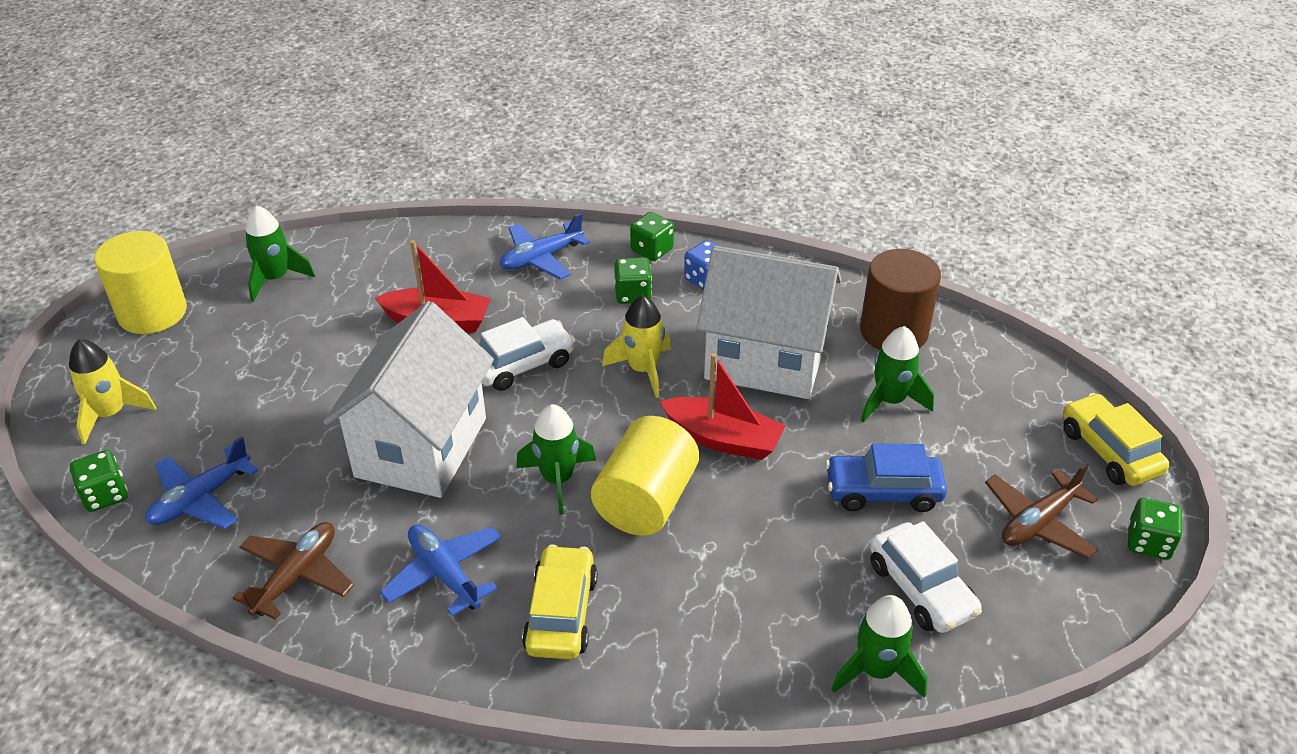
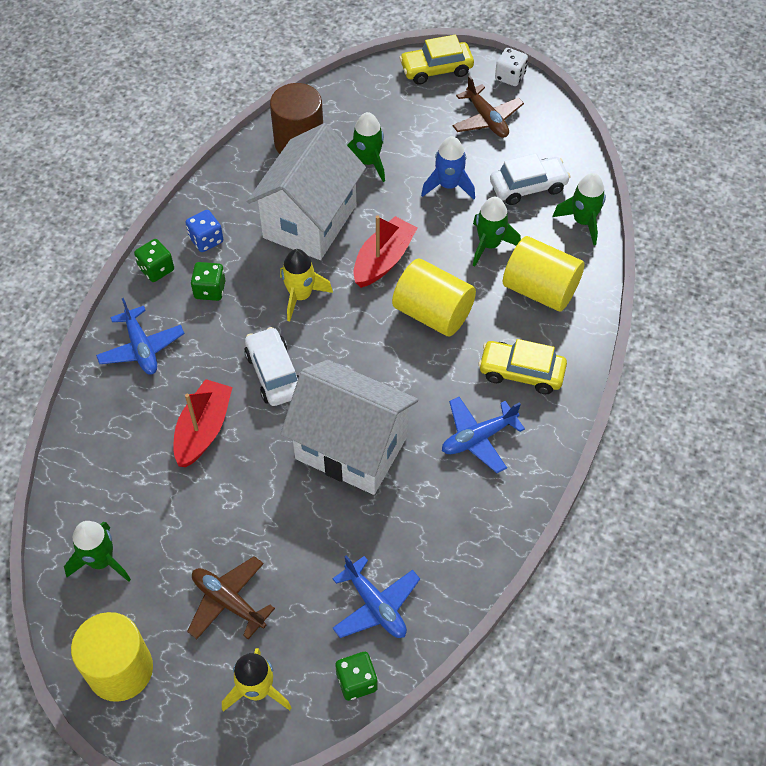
camera: 80 degrees left, 15 degrees up
brown plane [233,522,354,620] -> brown plane moved to [187,556,275,640]
green rocket [516,404,596,515] -> green rocket moved to [473,197,521,267]
blue car [825,443,947,512] -> blue rocket [421,136,475,200]
green dice [1128,498,1183,560] -> white dice [495,48,528,86]
none -> yellow cylinder [503,236,585,311]

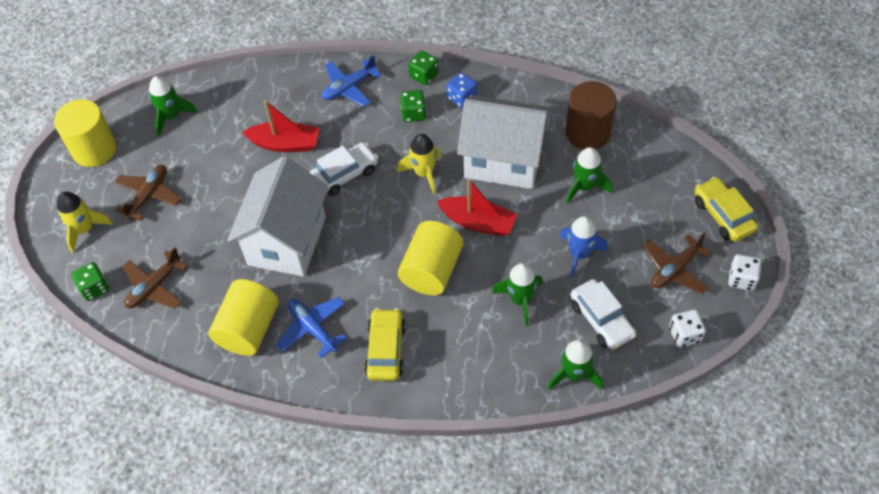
camera: 80 degrees right, 0 degrees up
blue plane [332,555,420,638] -> brown plane [122,248,188,309]
yellow cylinder [503,236,585,311] -> yellow cylinder moved to [208,279,279,356]
none -> white dice [669,310,706,347]

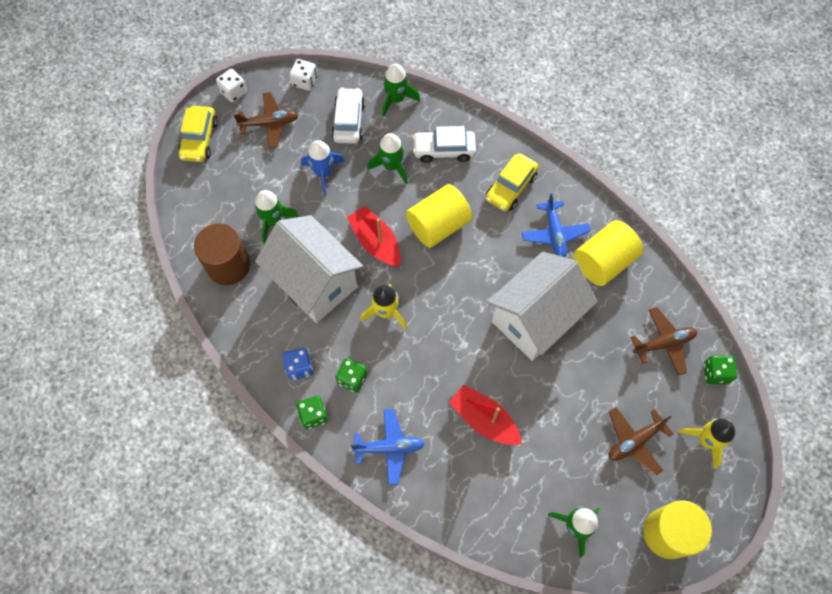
camera: 150 degrees left, 10 degrees up
white car [309,142,378,196] -> white car moved to [413,126,476,163]

